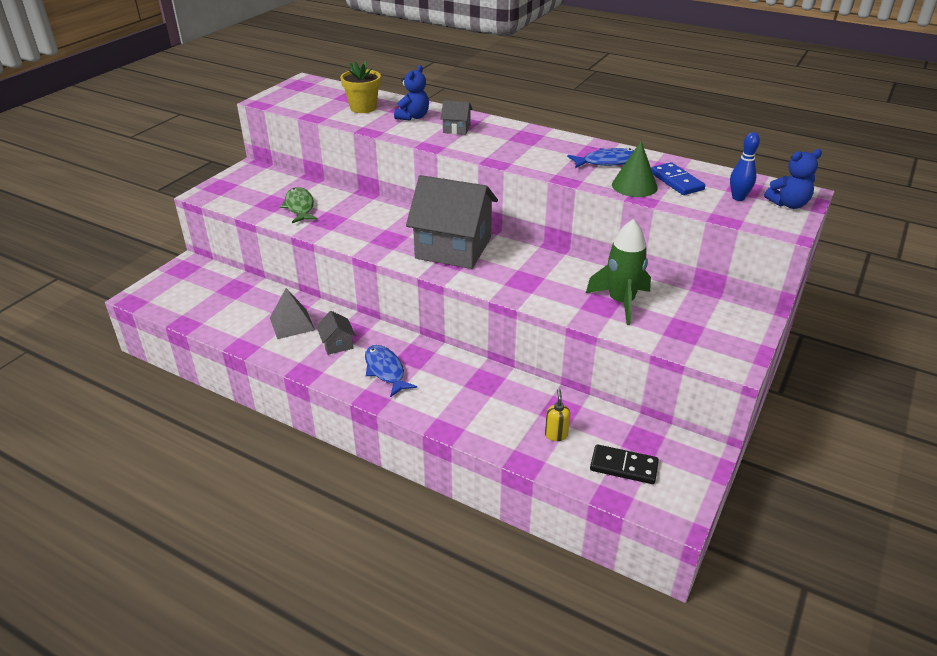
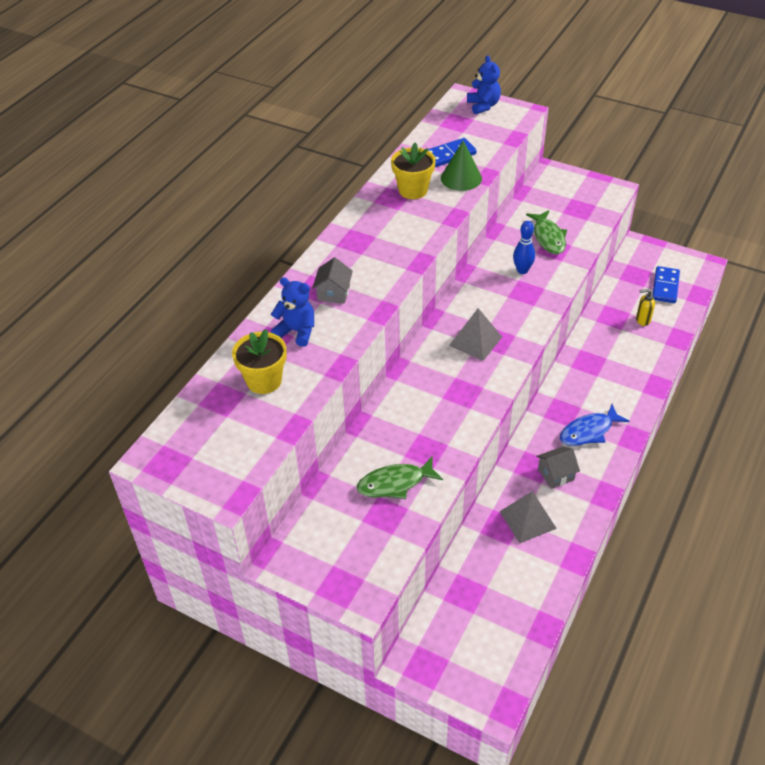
camera: 90 degrees left, 10 degrees up
grey house [406,175,498,269] -> grey pyramid [449,308,502,361]
blue fish [567,148,634,168] -> yellow flower pot [391,143,436,199]
green rocket [586,219,651,325] -> green fish [526,210,567,254]
black domino [590,444,659,484] -> blue domino [652,266,680,303]
blue bowling pin [730,132,760,201] -> blue bowling pin moved to [513,221,535,274]

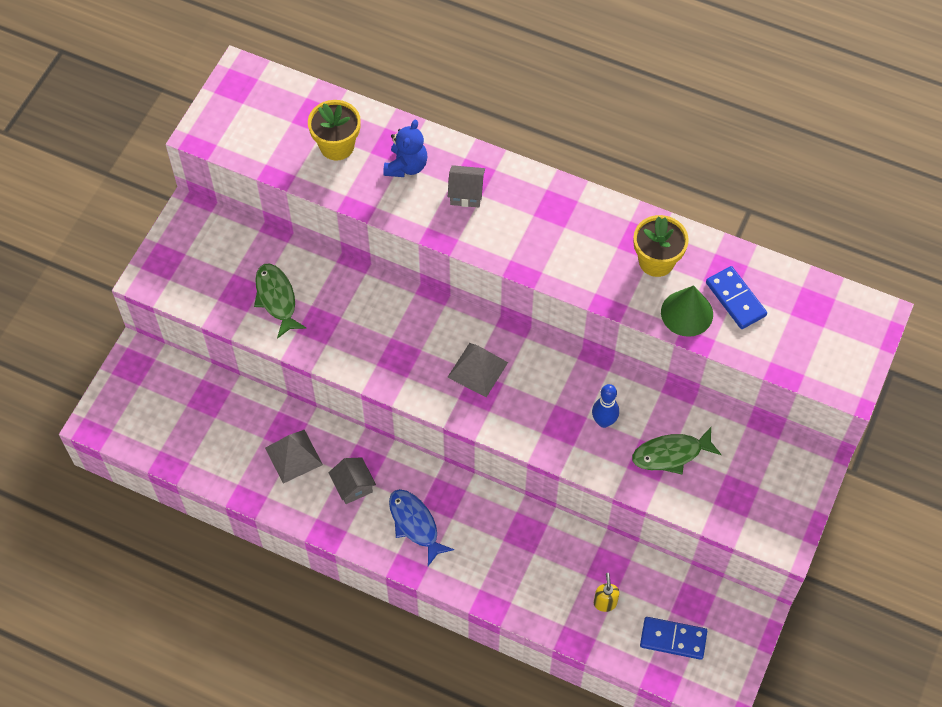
camera: 85 degrees right, 15 degrees up
blue teddy bear [467,55,501,115] -> none

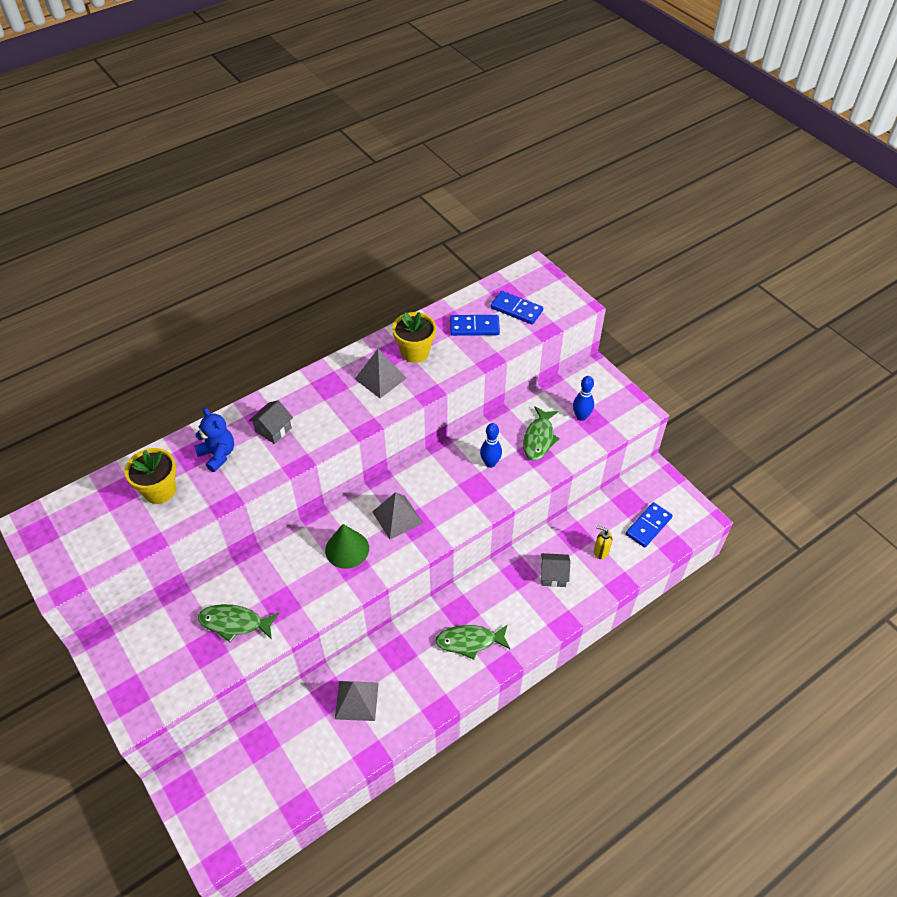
camera: 60 degrees left, 10 degrees down
grey house [328,457,376,504] -> grey house moved to [541,553,570,587]
blue fish [389,489,454,566] -> green fish [435,624,510,660]
green cone [661,285,713,337] -> green cone moved to [325,524,369,569]
none -> grey pyramid [355,349,407,398]
none -> blue domino [491,291,543,324]
none -> blue bowling pin [573,376,594,421]

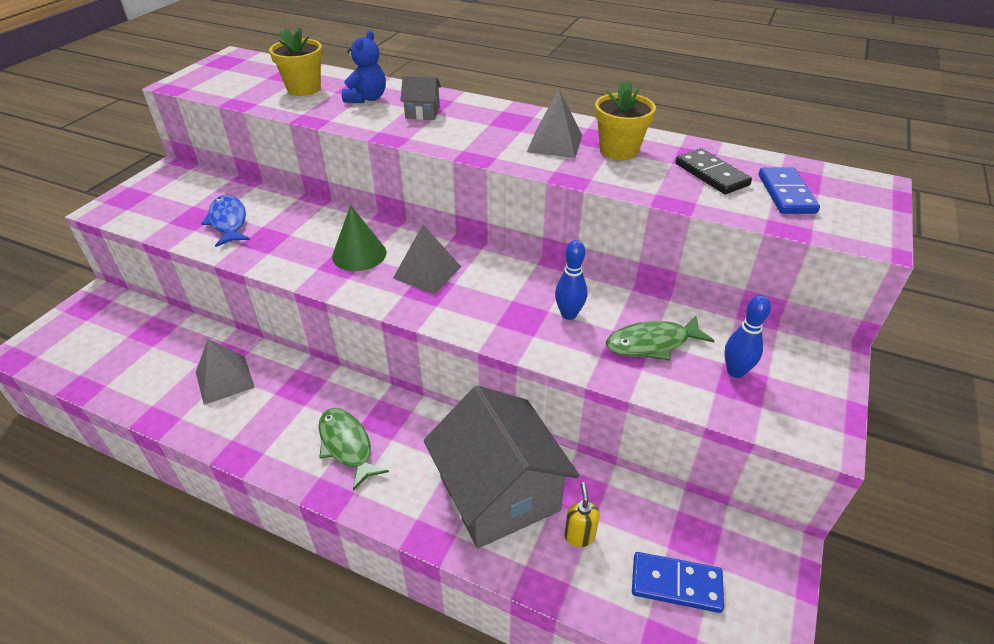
camera: 60 degrees right, 10 degrees down
green fish [198,604,279,642] -> blue fish [201,195,250,247]
blue domino [450,315,500,336] -> black domino [676,148,752,194]
grey house [541,553,570,587] -> grey house [424,385,579,549], size x2.38

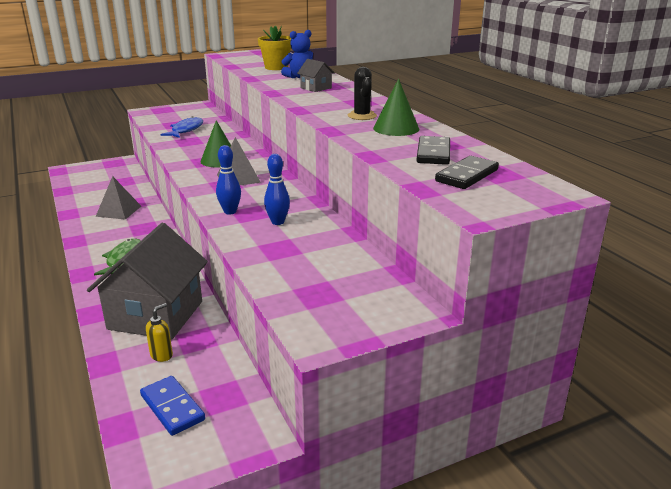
camera: 40 degrees right, 15 degrees down
grey pyramid [527,89,582,158] -> black cactus [348,67,377,120]
yellow flower pot [595,81,656,160] -> green cone [373,79,419,136]
green fish [606,316,714,361] -> none
blue bowling pin [724,295,771,378] -> blue bowling pin moved to [216,145,241,215]
blue domino [759,168,820,214] -> black domino [435,156,499,189]

